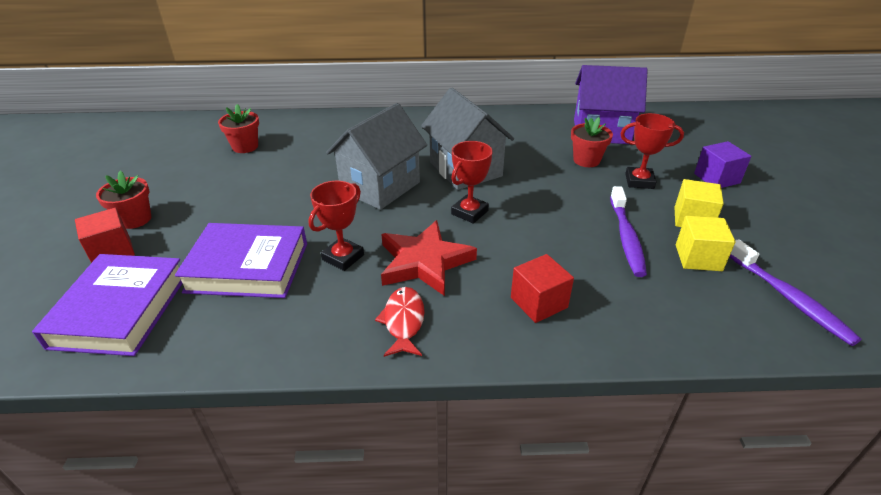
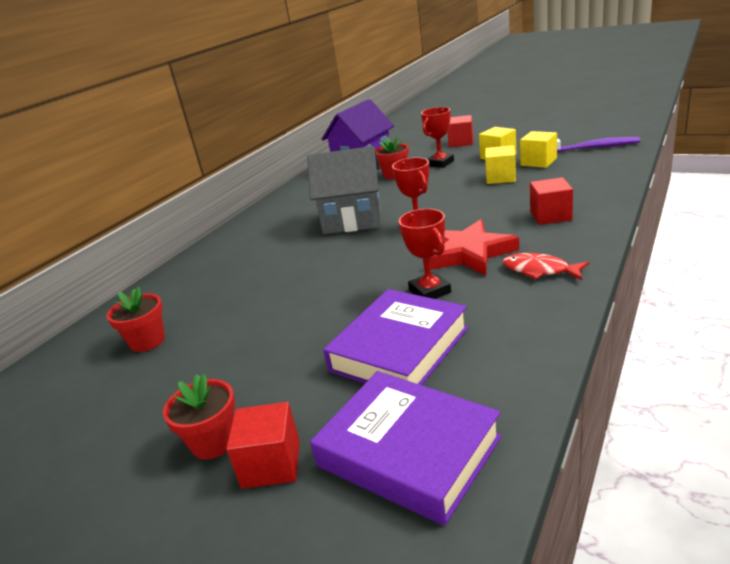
camera: 55 degrees left, 10 degrees down
grey house [326,103,427,210] -> none
purple toothbrush [610,186,647,277] -> yellow cube [485,145,516,184]
purple cube [694,141,751,188] -> red cube [448,115,473,147]

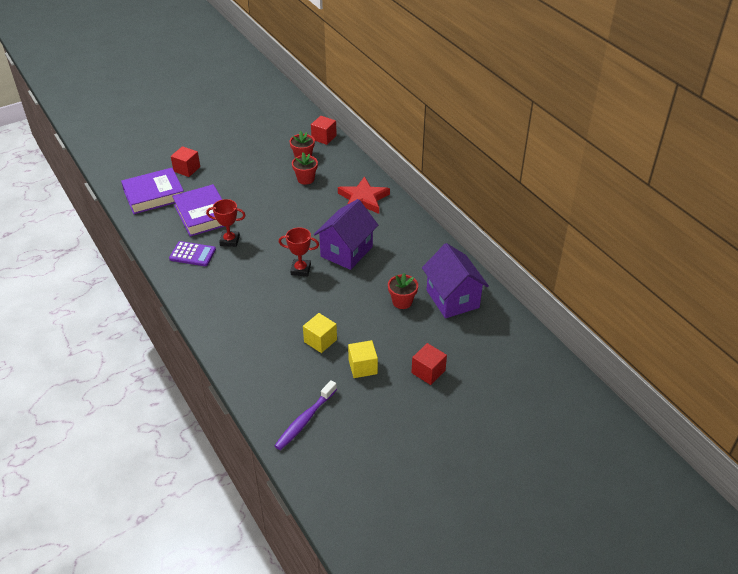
camera: 115 degrees right, 15 degrees up
red flower pot [163,373,235,459] -> red flower pot moved to [292,152,318,185]
grey house [307,146,381,234] -> purple house [314,199,378,270]
red trophy [421,107,454,168] -> none
red star [430,219,519,276] -> red star moved to [338,176,390,214]
red fish [503,253,589,280] -> none
yellow cube [520,131,557,168] -> none
red cube [530,177,573,225] -> red cube moved to [311,116,337,145]
none -> purple calculator [169,241,216,266]

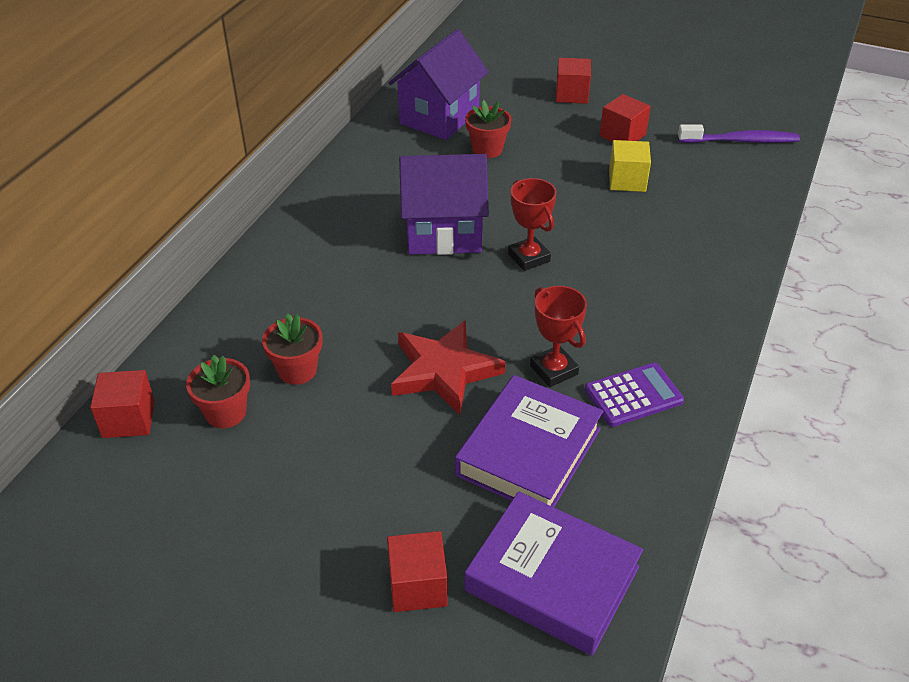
camera: 125 degrees left, 0 degrees up
purple calculator [169,241,216,266] -> purple calculator turned 90 degrees clockwise [585,363,684,427]
red star [338,176,390,214] -> red star moved to [391,320,506,415]
yellow cube [348,340,378,378] -> red cube [600,94,651,142]

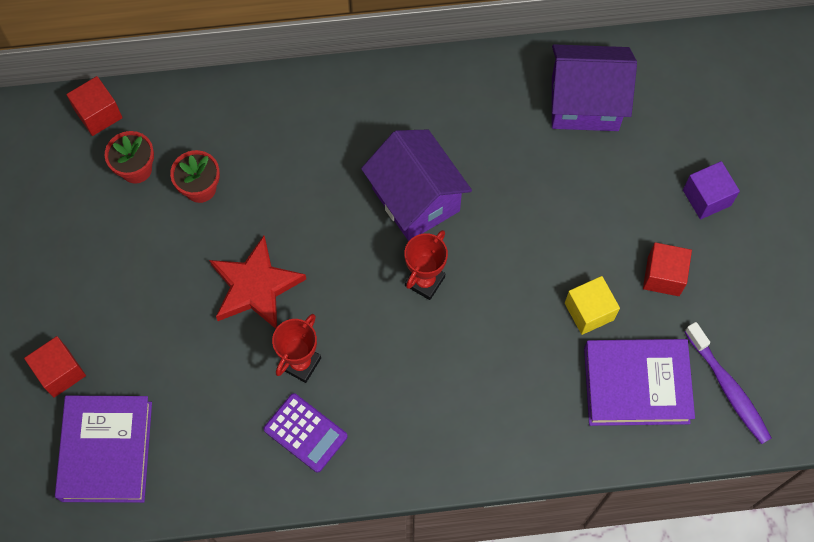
camera: 60 degrees right, 25 degrees up
purple book [455,375,603,507] -> purple book moved to [584,339,695,426]
red flower pot [465,100,512,158] -> none
red cube [556,58,591,104] -> purple cube [683,161,740,220]

